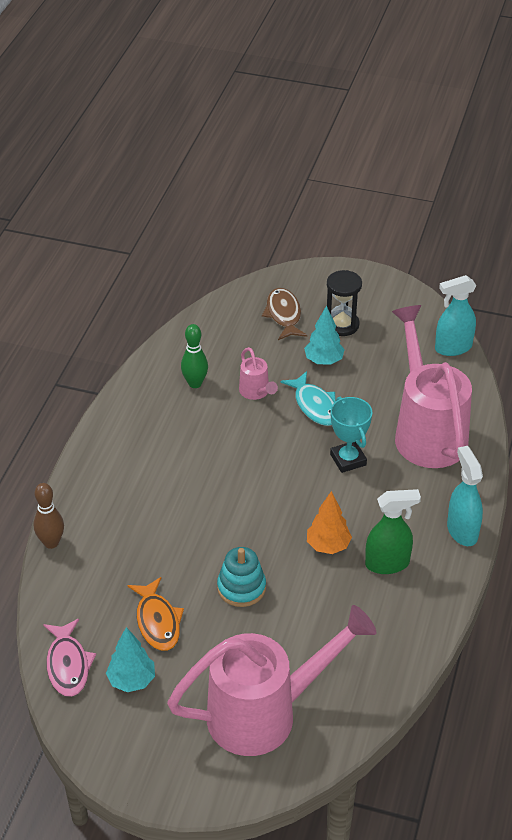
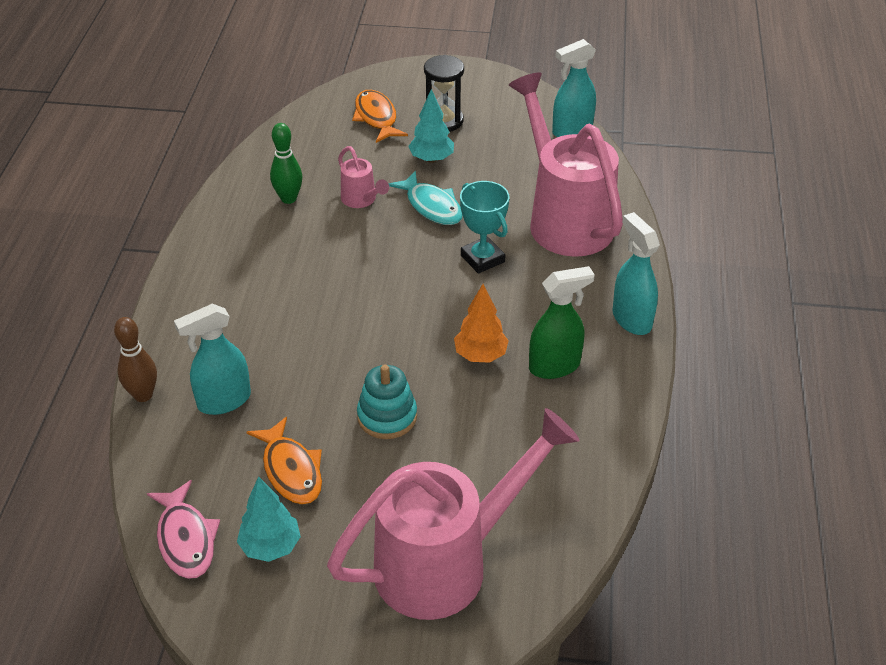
camera: 10 degrees left, 0 degrees up
brown fish [262,288,307,340] -> orange fish [352,90,408,143]
none -> turquoise spray bottle [174,304,251,415]

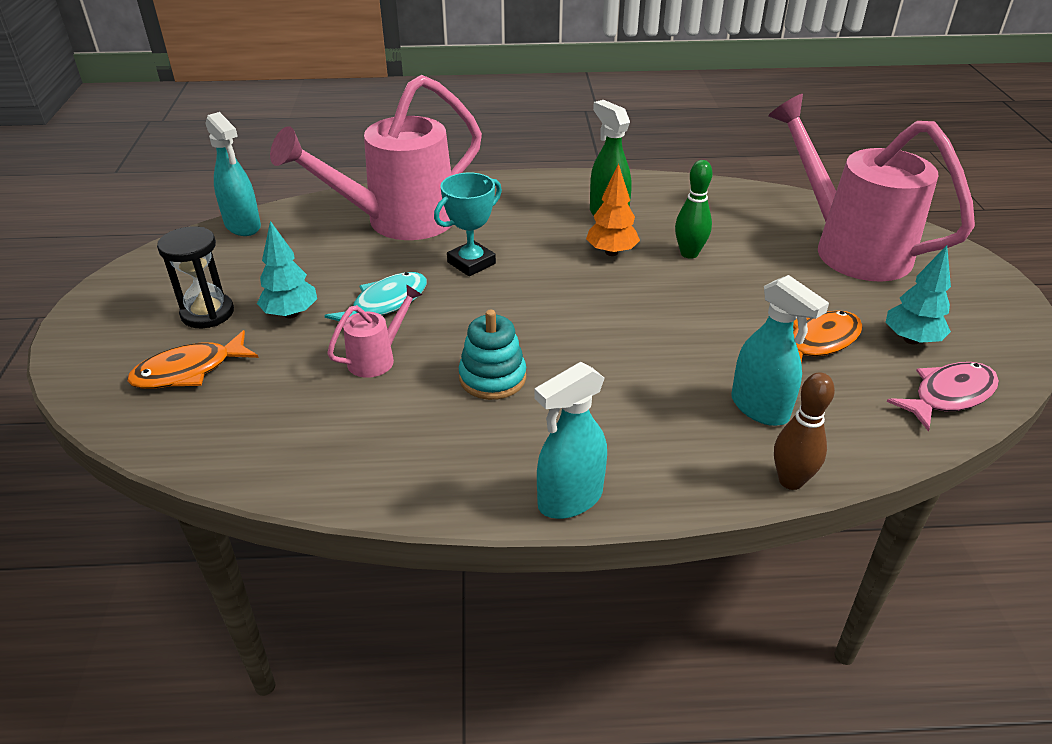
camera: 100 degrees left, 5 degrees down
green bowling pin [270,123,302,204] -> green bowling pin moved to [675,160,712,259]
turquoise stacking toy [357,365,417,439] -> turquoise stacking toy moved to [459,310,526,400]
turquoise spray bottle [613,212,660,335] -> turquoise spray bottle moved to [534,362,607,519]

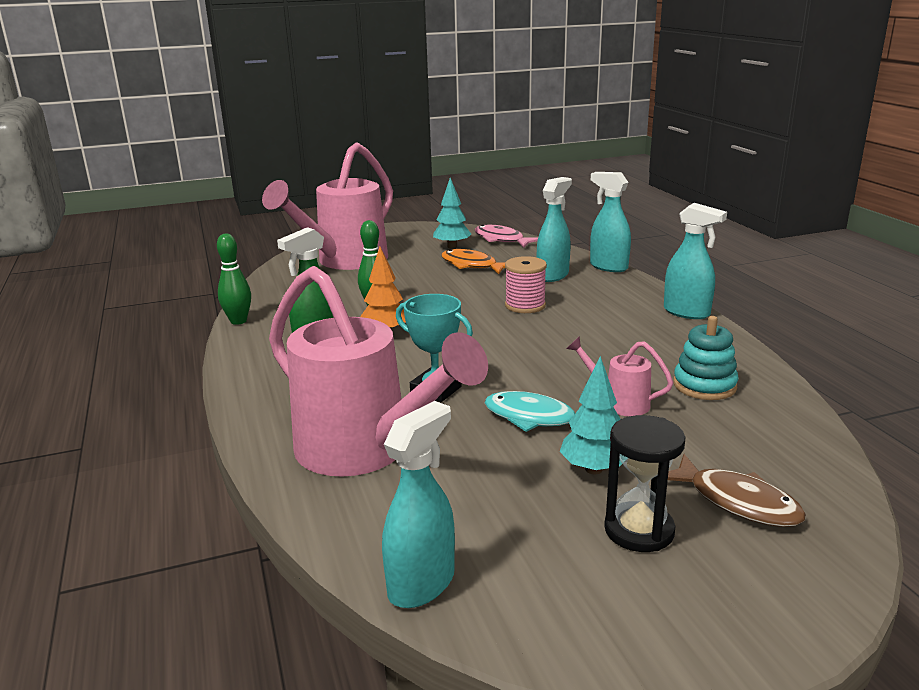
camera: 105 degrees left, 15 degrees down
orange fish [127,330,259,389] -> brown fish [668,454,806,527]
turquoise stacking toy [459,310,526,400] -> turquoise stacking toy moved to [674,316,739,400]
brown bowling pin [774,373,835,490] -> turquoise spray bottle [590,172,631,272]
none -> green bowling pin [217,234,251,325]
none -> pink spool [505,256,547,313]

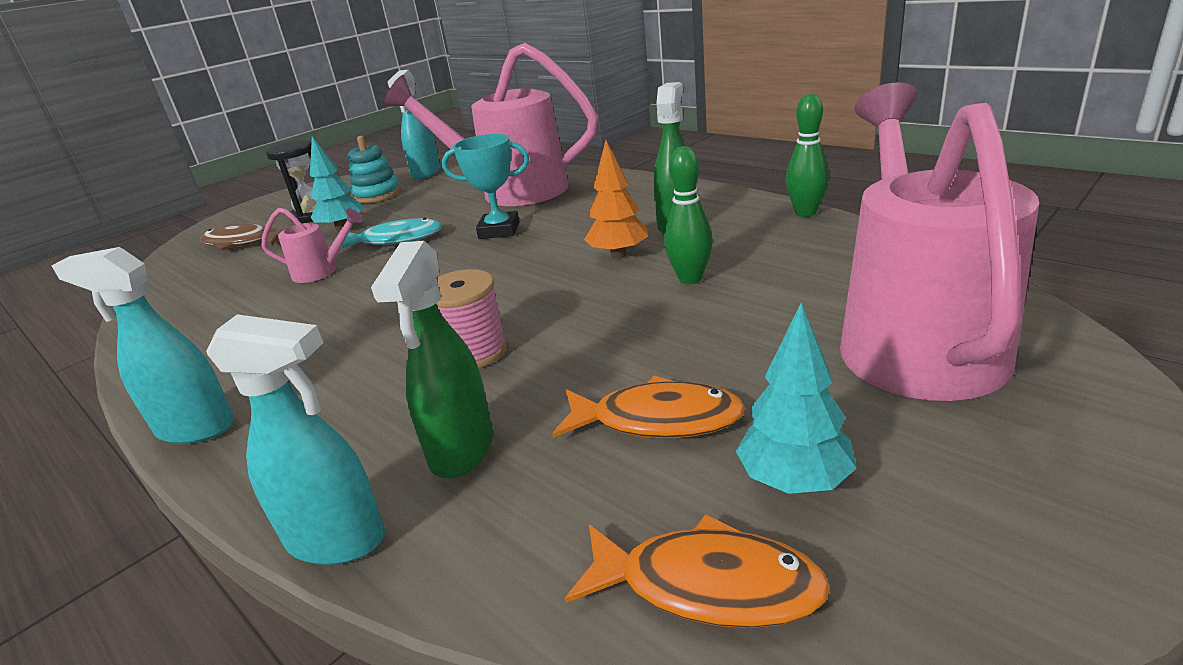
camera: 155 degrees right, 5 degrees up
pink fish [475,225,538,247] -> orange fish [565,514,831,628]
turquoise spray bottle [537,177,572,282] -> green spray bottle [371,241,493,478]
turquoise stacking toy [674,316,739,400] -> turquoise stacking toy moved to [348,136,401,203]

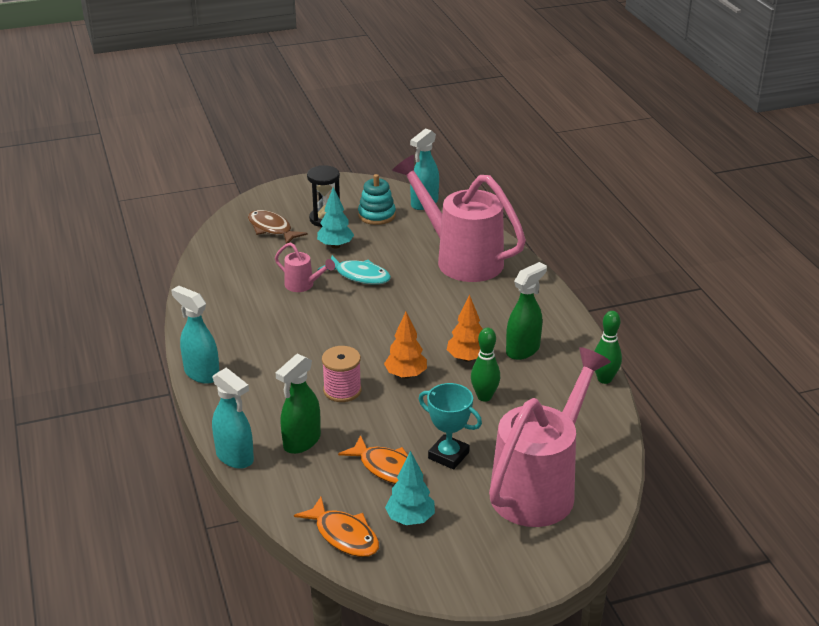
camera: 25 degrees right, 5 degrees up
turquoise trophy [442,134,529,239] -> turquoise trophy moved to [419,383,482,469]
none -> orange tree [384,312,427,379]

